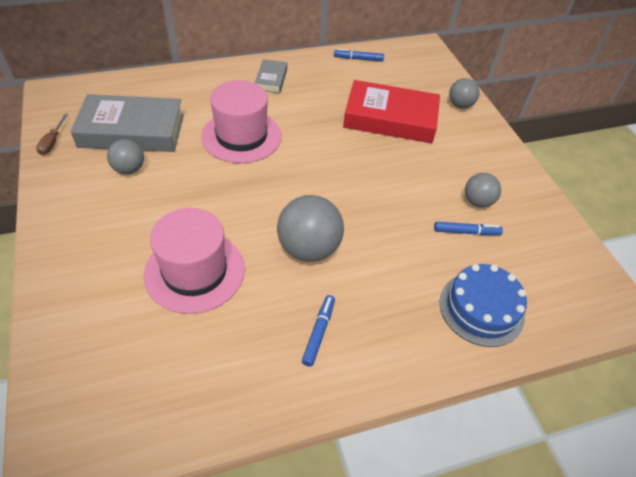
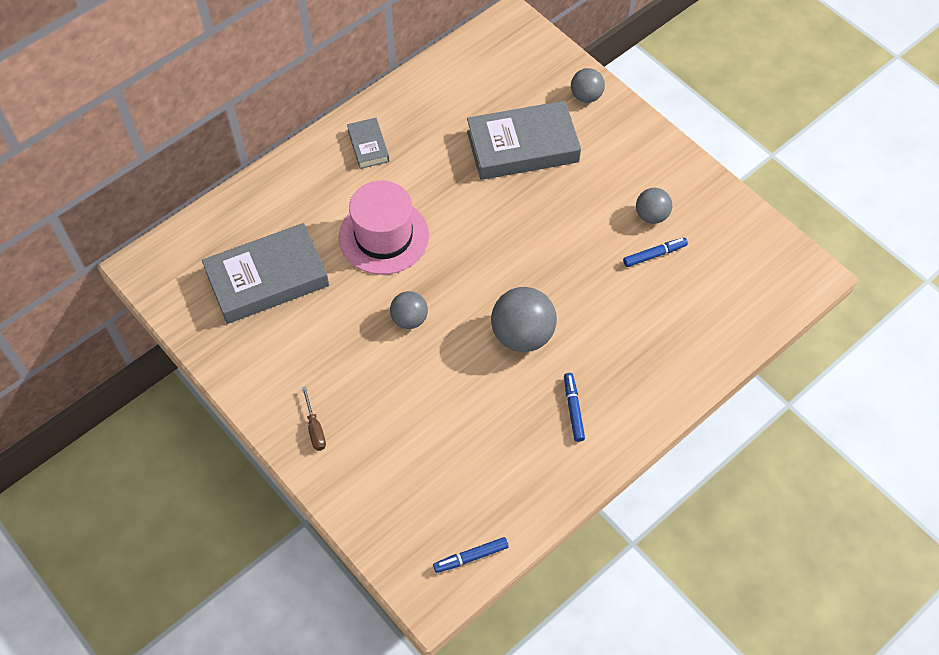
camera: 20 degrees left, 10 degrees up
brown screwdriver [36,114,68,155] -> brown screwdriver moved to [302,386,326,451]
grey ball [107,139,144,174] -> grey ball moved to [390,291,428,329]
pink hat [144,208,245,314] -> none
blue marker [334,48,384,62] -> blue marker moved to [433,537,509,573]
red book [343,80,440,143] -> grey book [467,101,581,180]
blue cake [440,264,527,347] -> none

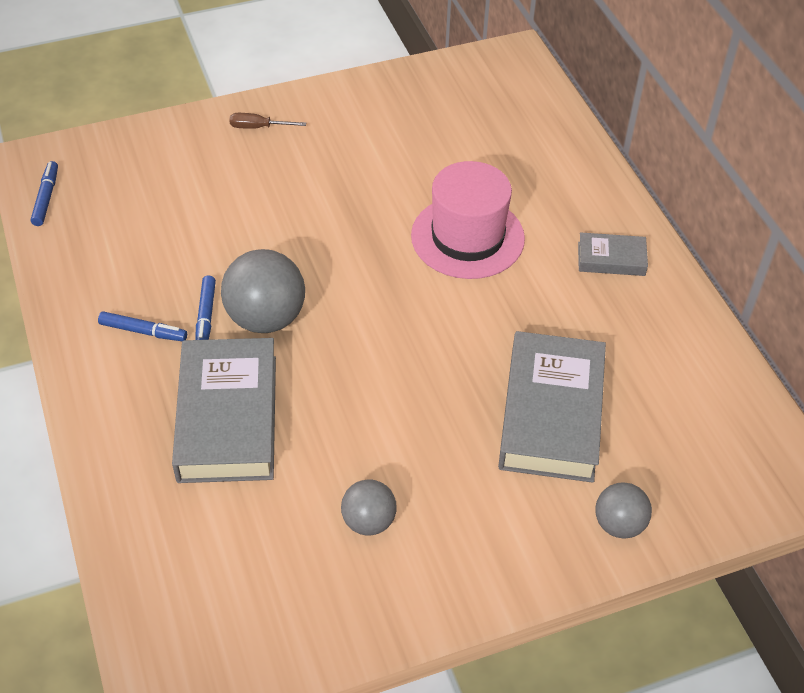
camera: 110 degrees right, 10 degrees down
grey book [202,223,329,324] -> grey book moved to [172,338,276,483]
grey ball [390,291,428,329] -> none
blue marker [623,238,688,267] -> blue marker moved to [195,275,216,340]

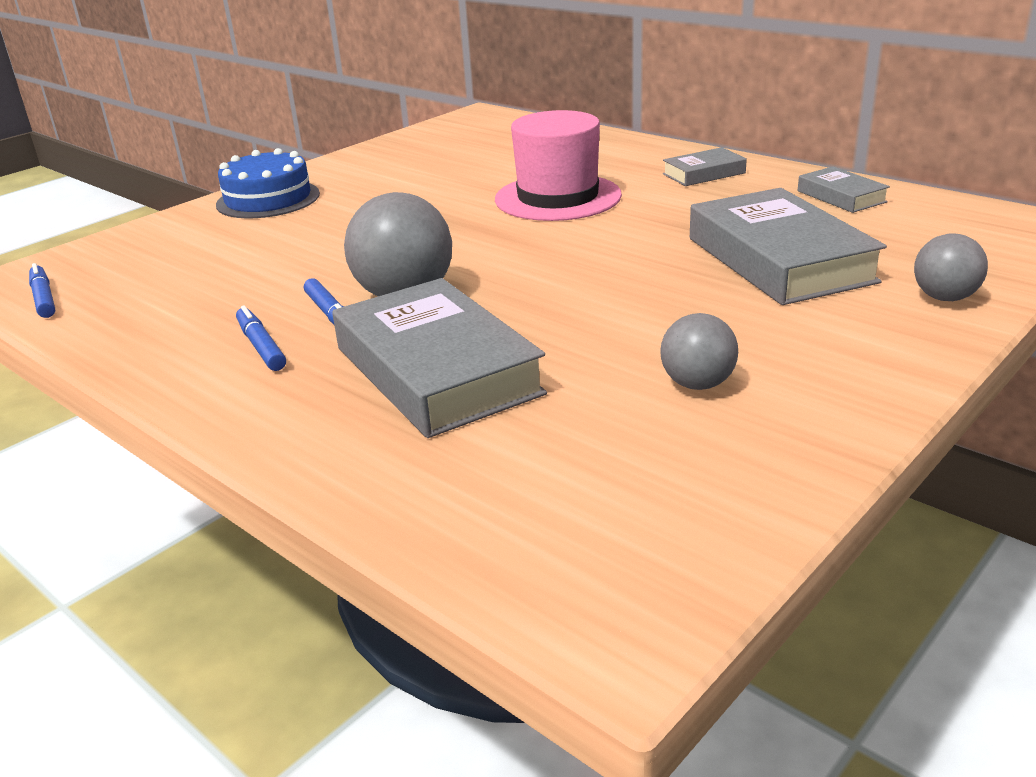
camera: 25 degrees left, 20 degrees down
blue marker [98,311,187,342] -> blue marker turned 105 degrees counterclockwise [236,305,286,371]
brown screwdriver [229,113,306,129] -> blue cake [216,148,320,218]
none -> grey book [798,166,890,213]

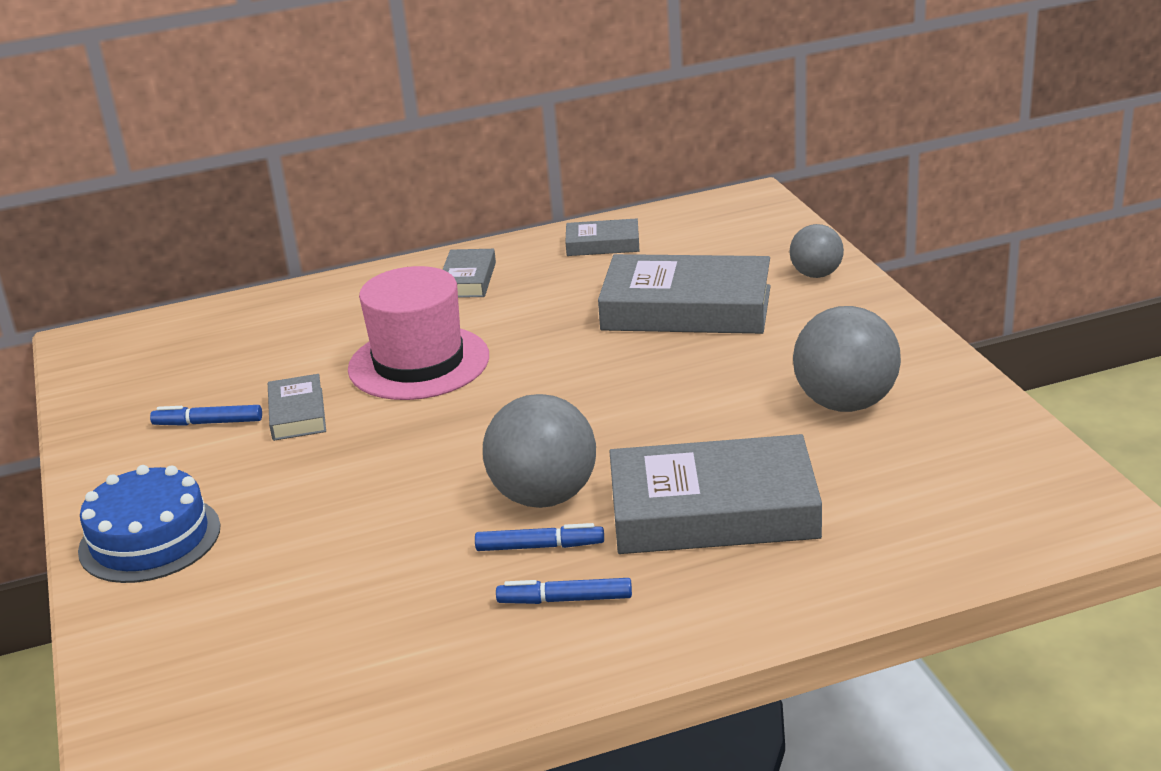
camera: 60 degrees left, 0 degrees up
blue marker [29,263,55,318] -> blue marker moved to [150,405,262,426]
grey ball [660,313,738,390] -> grey ball [793,306,901,412], size x1.70
none -> grey book [268,374,326,441]

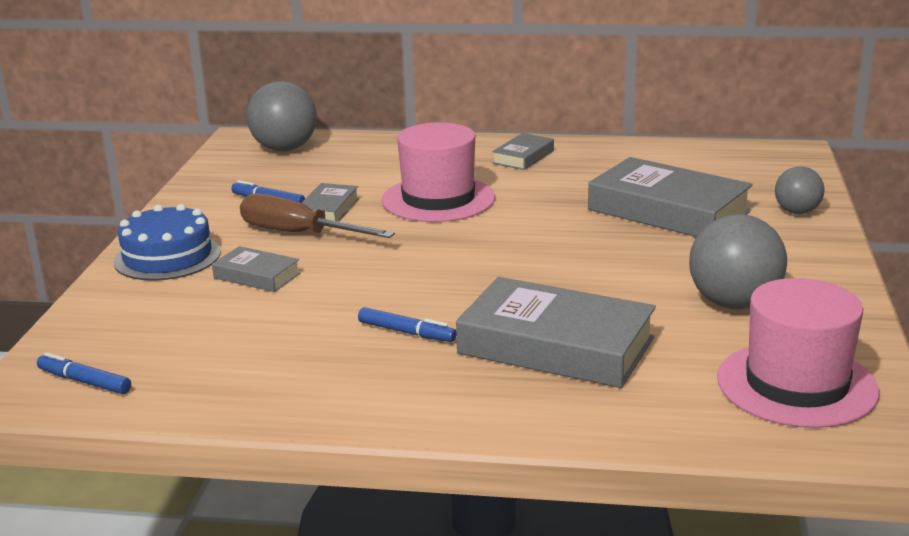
camera: 25 degrees right, 5 degrees down
grey ball [483,394,596,508] -> grey ball moved to [246,81,317,151]
blue marker [496,578,632,604] -> blue marker moved to [37,352,131,394]
grey book [565,218,639,256] -> grey book moved to [212,246,300,292]
none -> brown screwdriver [240,193,395,238]
none -> pink hat [717,278,880,428]

